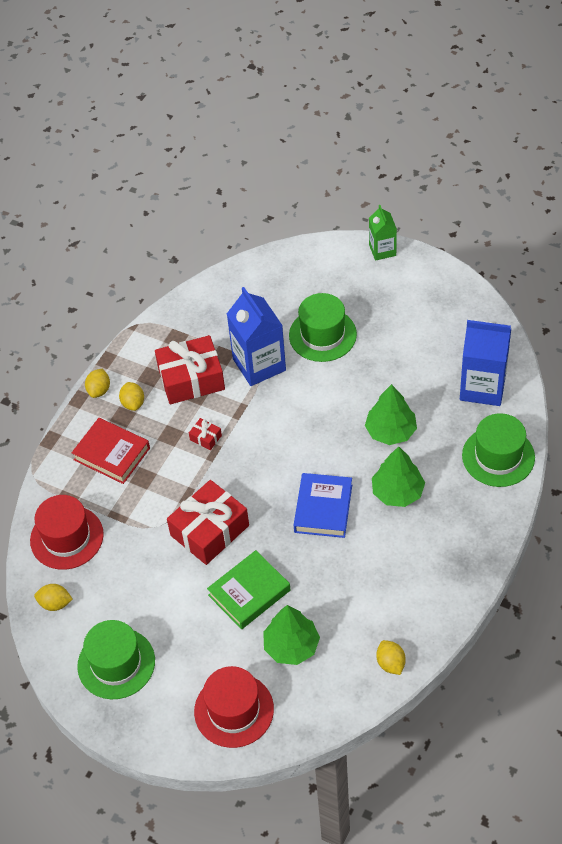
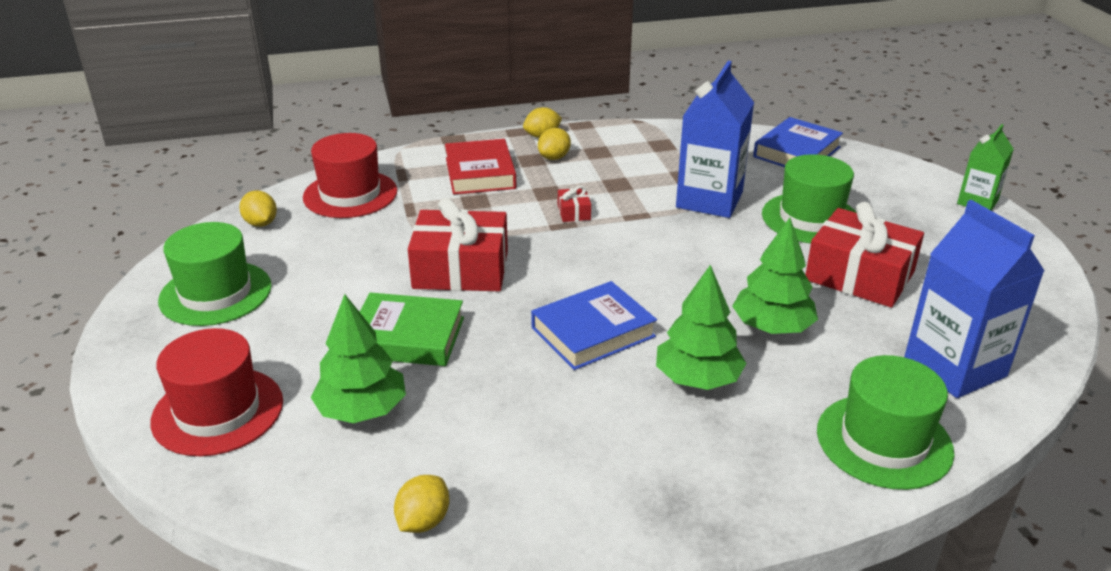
camera: 45 degrees right, 20 degrees down
red gift [155,335,225,404] -> red gift moved to [805,202,924,308]
none -> blue book [753,117,843,167]

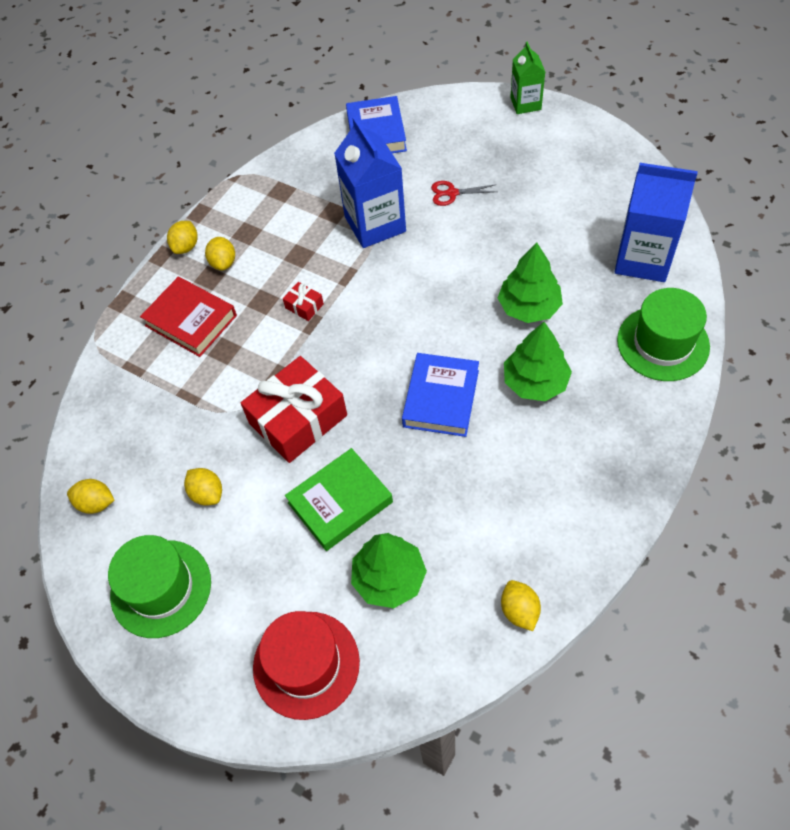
camera: 40 degrees left, 25 degrees up
red hat [303,133,397,218] -> none
green hat [762,154,856,243] -> red scissors [431,181,497,206]
red gift [805,202,924,308] -> none
none -> yellow lemon [184,468,222,506]

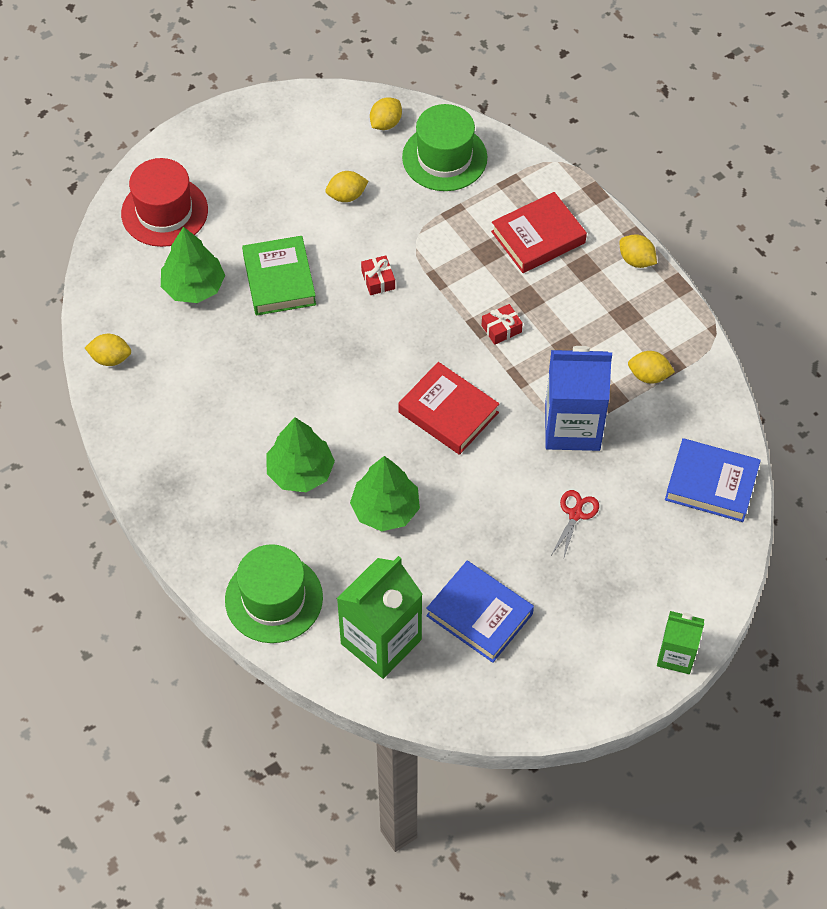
camera: 110 degrees right, 0 degrees up
green hat [108,535,211,638] -> green hat moved to [402,104,487,191]
yellow lemon [205,237,235,270] -> yellow lemon moved to [628,351,675,384]
red gift [241,356,347,463] -> red gift [361,255,395,295], size x0.42
blue book [402,353,479,437] -> blue book moved to [426,561,534,663]
blue carton [615,163,698,282] -> green carton [337,556,423,679]
none -> red book [398,362,499,455]

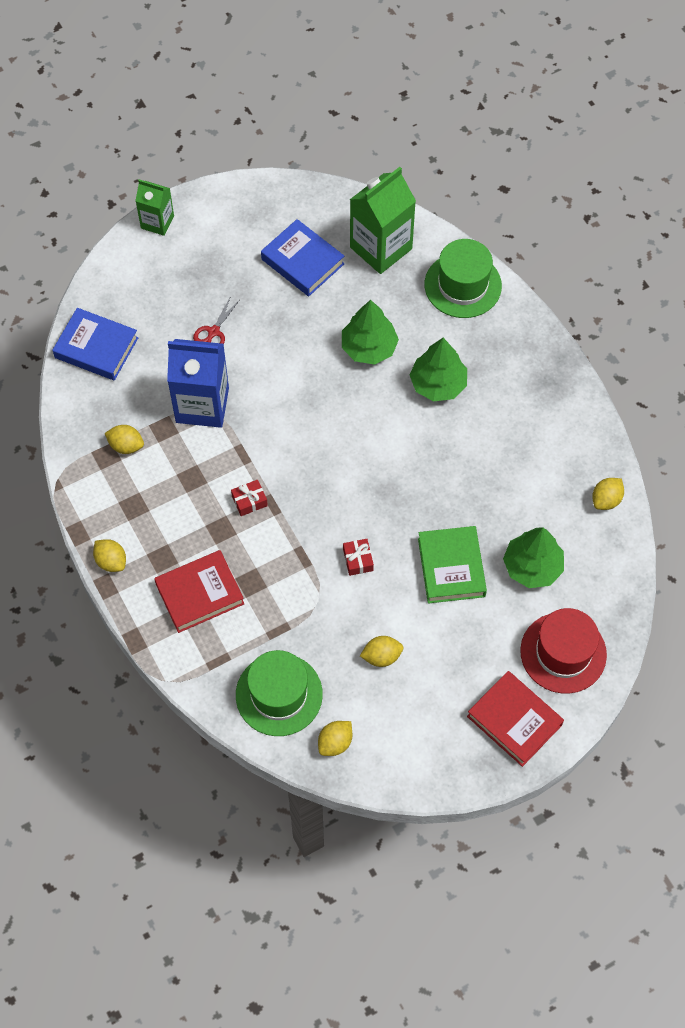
camera: 175 degrees left, 5 degrees up
yellow lemon [85,334,131,366] -> yellow lemon turned 60 degrees counterclockwise [592,478,624,510]
red book [398,362,499,455] -> red book moved to [467,671,564,767]

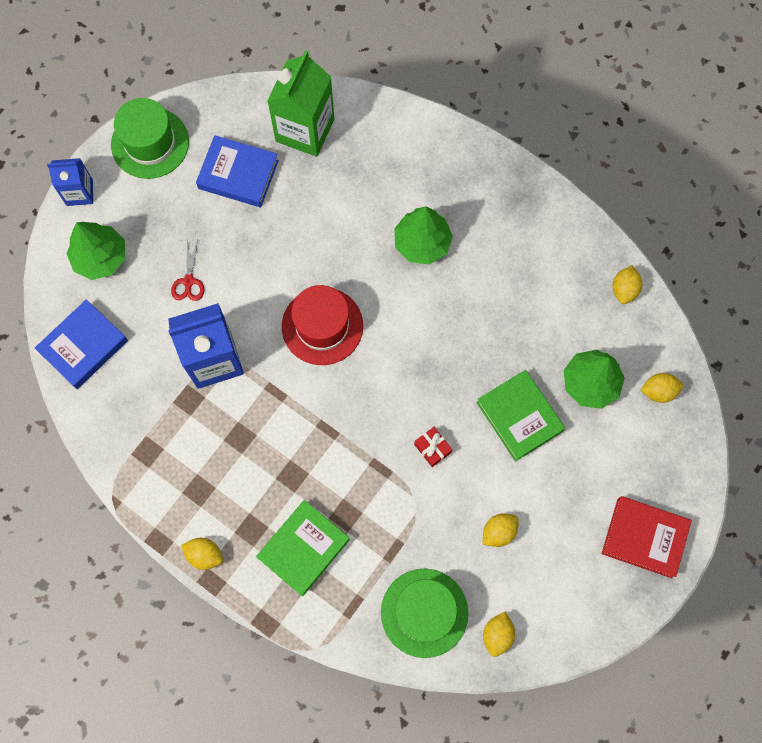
camera: 25 degrees left, 10 degrees up
blue book [53,308,138,380] -> blue book turned 45 degrees counterclockwise [35,299,128,389]
yellow lemon [104,425,144,454] -> yellow lemon moved to [641,373,683,403]
green carton [135,179,174,236] -> blue carton [47,158,93,206]
red book [154,550,244,633] -> green book [256,500,350,597]
red gift [231,480,268,516] -> none
green tree [342,300,399,365] -> green tree moved to [67,222,125,280]
green hat [424,239,502,318] -> green hat moved to [111,98,189,179]
red hat [520,608,607,694] -> red hat moved to [282,285,363,365]

